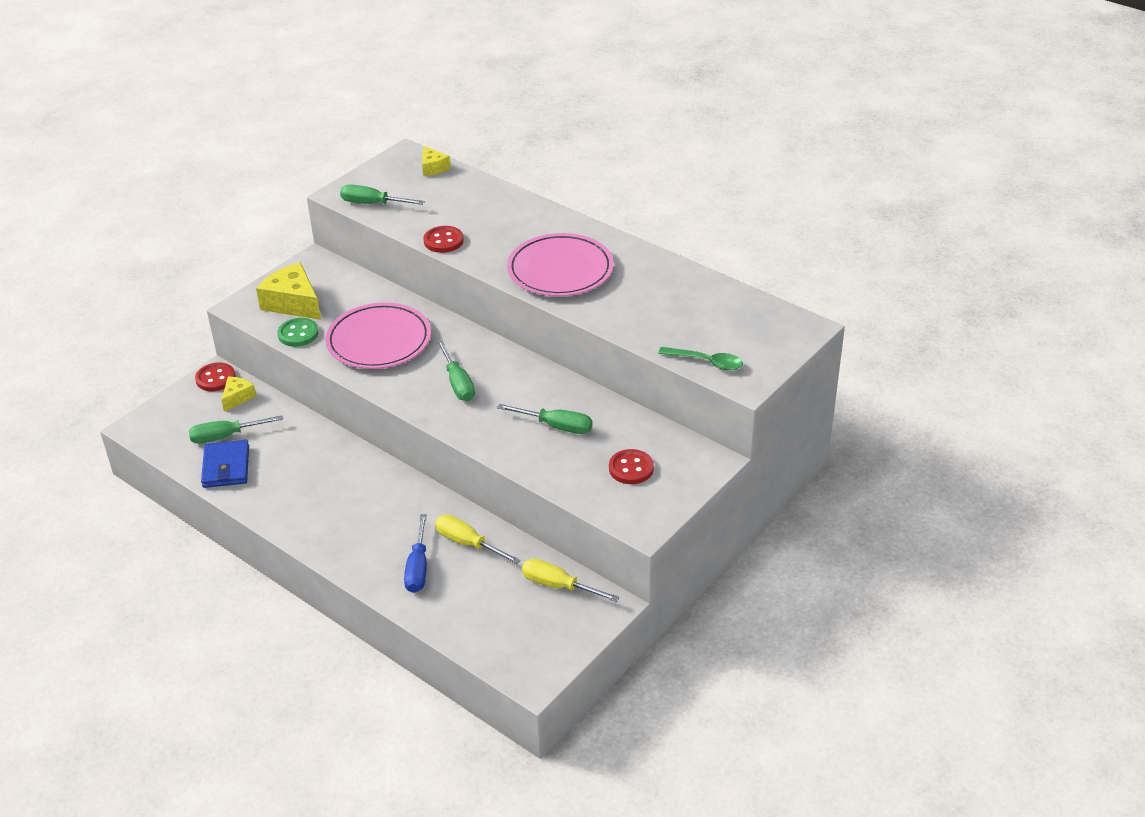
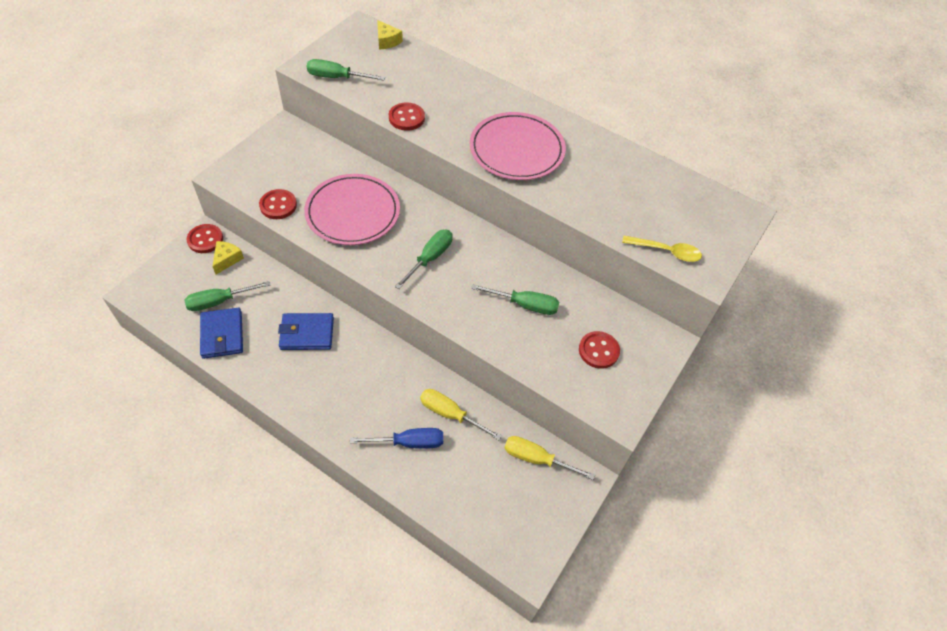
camera: 10 degrees left, 15 degrees up
yellow cheese [256,262,321,320] -> none
green button [277,318,319,347] -> red button [259,189,297,219]
blue screwdriver [404,514,427,593] -> blue screwdriver turned 90 degrees counterclockwise [350,428,443,449]
green screwdriver [437,340,475,401] -> green screwdriver turned 120 degrees counterclockwise [395,230,453,289]
green spoon [658,347,743,370] -> yellow spoon [622,236,702,262]
none -> blue wallet [278,313,334,350]

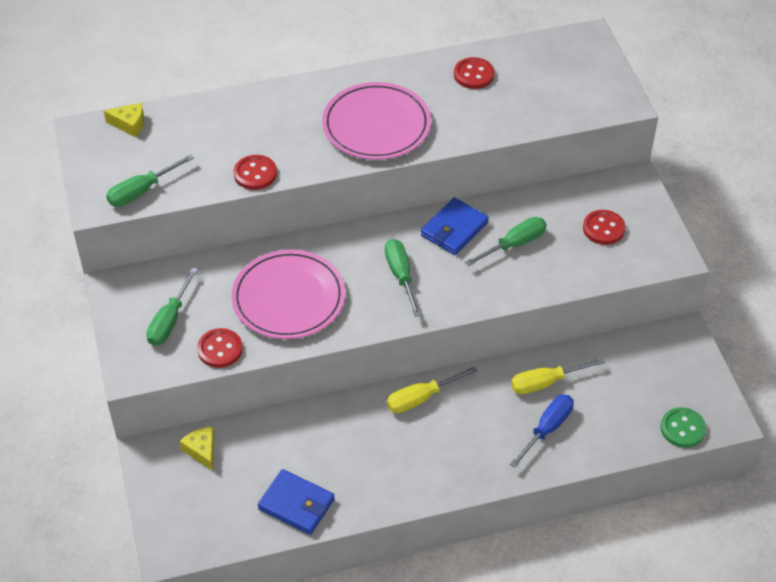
camera: 45 degrees left, 5 degrees down
green screwdriver [185,281,270,311] -> green screwdriver moved to [146,267,198,346]
red button [186,224,223,253] -> red button moved to [454,57,494,89]
blue wallet [278,313,334,350] -> blue wallet moved to [421,197,489,255]
yellow screwdriver [505,436,595,480] -> yellow screwdriver moved to [387,366,477,413]
yellow spoon [622,236,702,262] -> none
none -> green button [660,407,706,448]

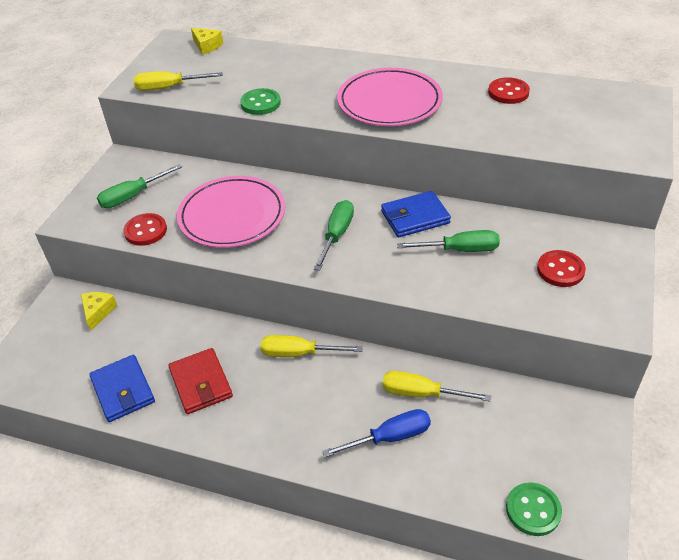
camera: 35 degrees right, 5 degrees down
green screwdriver [106,154,194,207] -> yellow screwdriver [134,71,222,91]
red button [234,155,277,190] -> green button [240,88,281,115]
none -> red wallet [168,348,233,414]

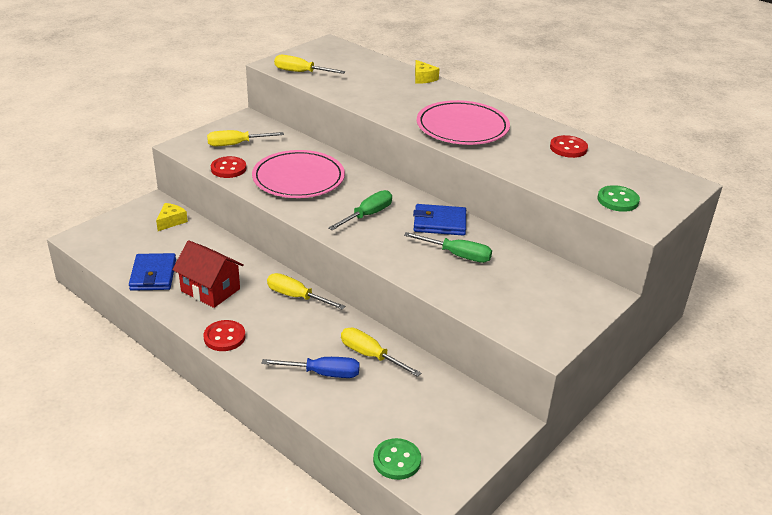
camera: 20 degrees right, 10 degrees down
green screwdriver [97,164,182,208] -> yellow screwdriver [207,130,284,146]
red wallet [168,348,233,414] -> red house [173,240,243,308]
yellow cheese [191,28,223,55] -> yellow cheese moved to [415,60,440,84]
green button [240,88,281,115] -> green button moved to [597,185,640,212]
red button [537,250,586,287] -> red button moved to [204,320,246,351]

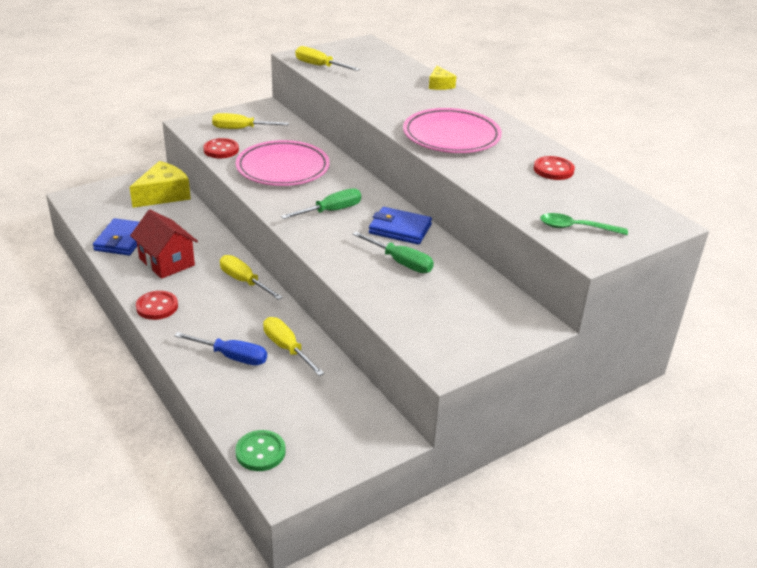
camera: 15 degrees right, 0 degrees up
yellow cheese [156,203,188,231] -> yellow cheese [130,161,191,208], size x1.82
green button [597,185,640,212] -> green spoon [540,213,628,235]

